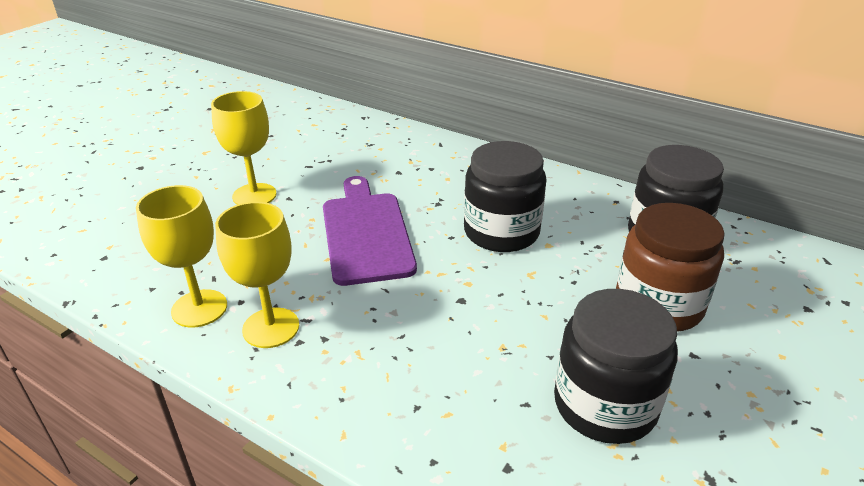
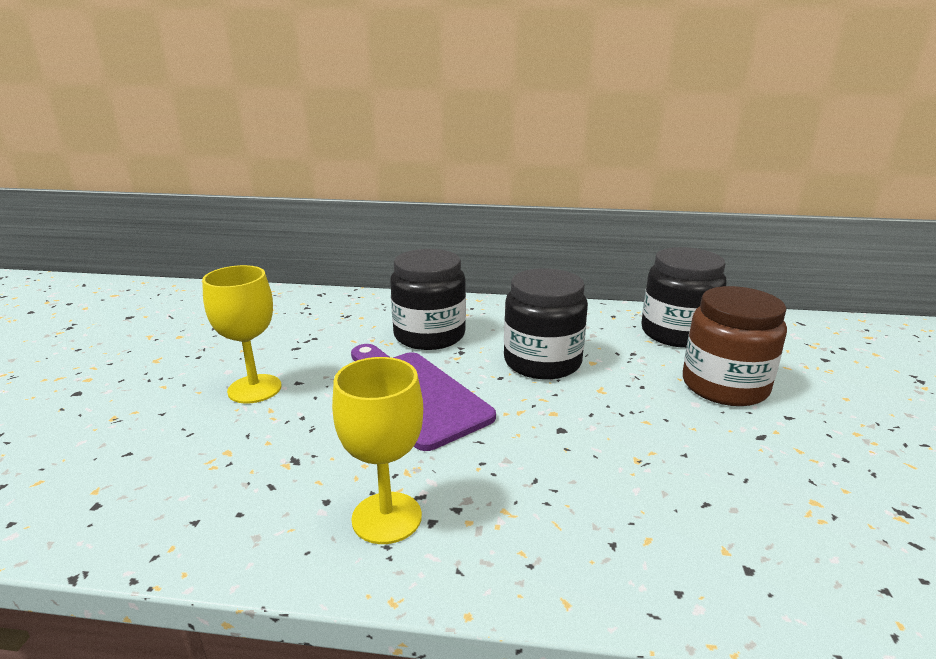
camera: 25 degrees left, 10 degrees down
yellow goblet [136,185,227,328] -> none
black jar [554,289,678,444] -> black jar moved to [390,249,466,350]

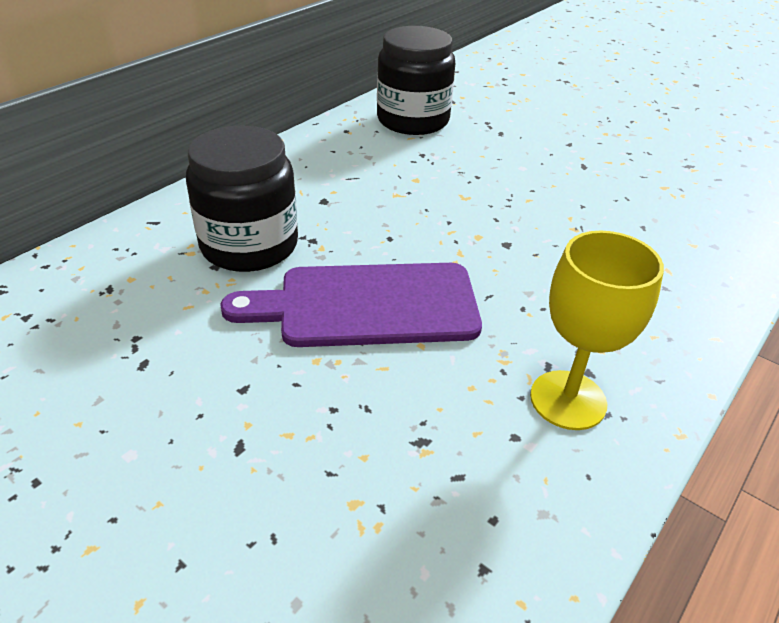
camera: 60 degrees left, 15 degrees up
yellow goblet [202,265,282,403] -> none
black jar [504,268,588,379] -> none
brown jar [683,286,787,406] -> none

